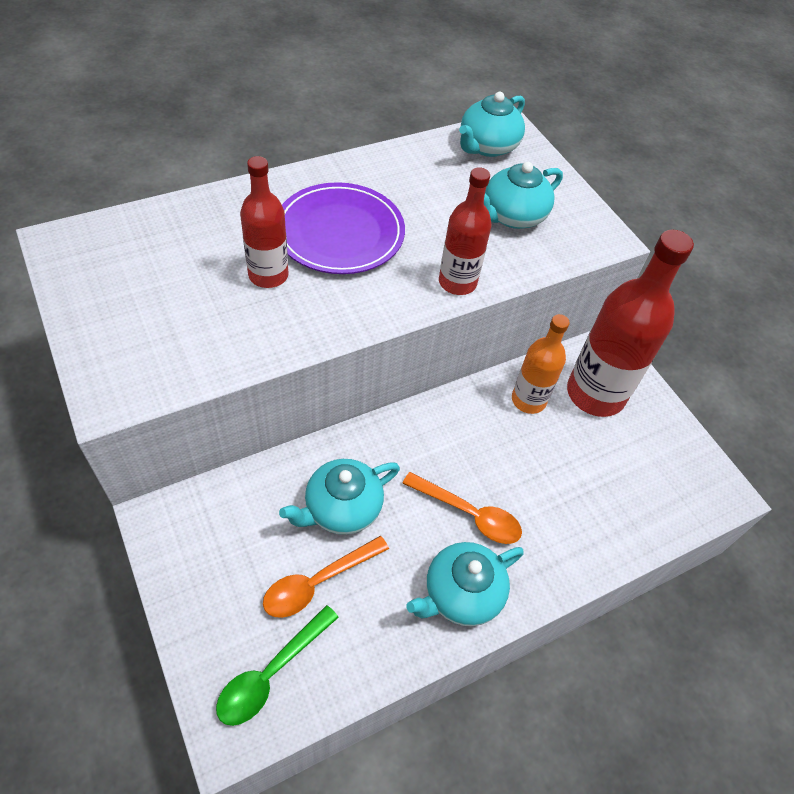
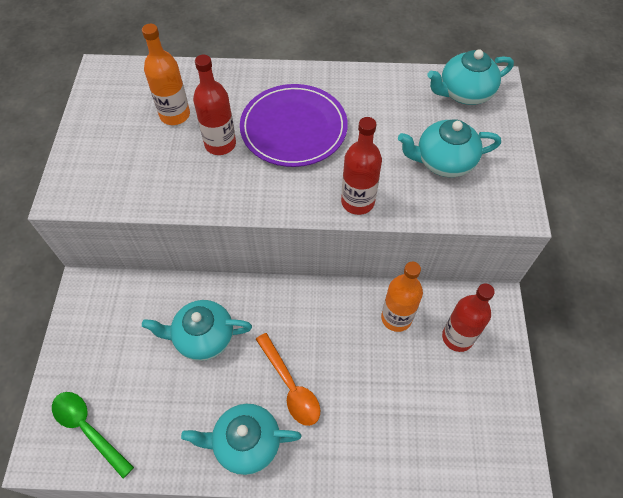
camera: 35 degrees right, 5 degrees up
green spoon [216,605,339,726] -> green spoon turned 60 degrees clockwise [52,392,134,478]
orange spoon [263,536,389,618] -> none
red bottle [567,230,694,417] -> red bottle [442,283,495,352], size x0.58
none -> orange bottle [142,24,190,125]

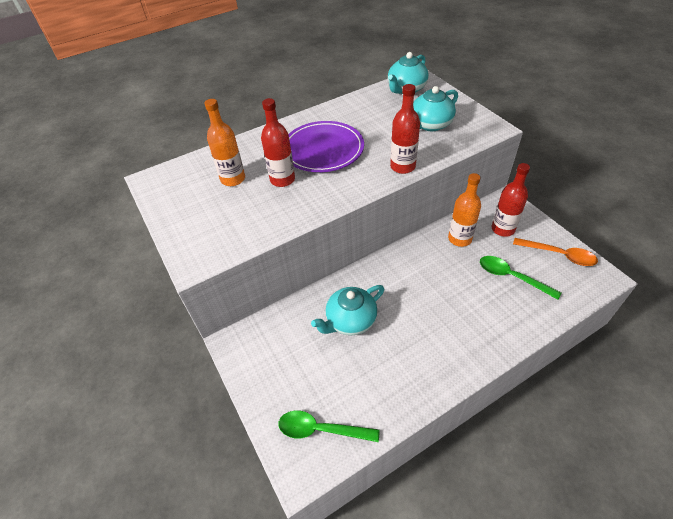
camera: 30 degrees left, 10 degrees down
turquoise teapot [181,404,301,475] -> none
orange spoon [256,333,320,426] -> orange spoon moved to [513,238,598,266]
none -> green spoon [480,256,561,300]

